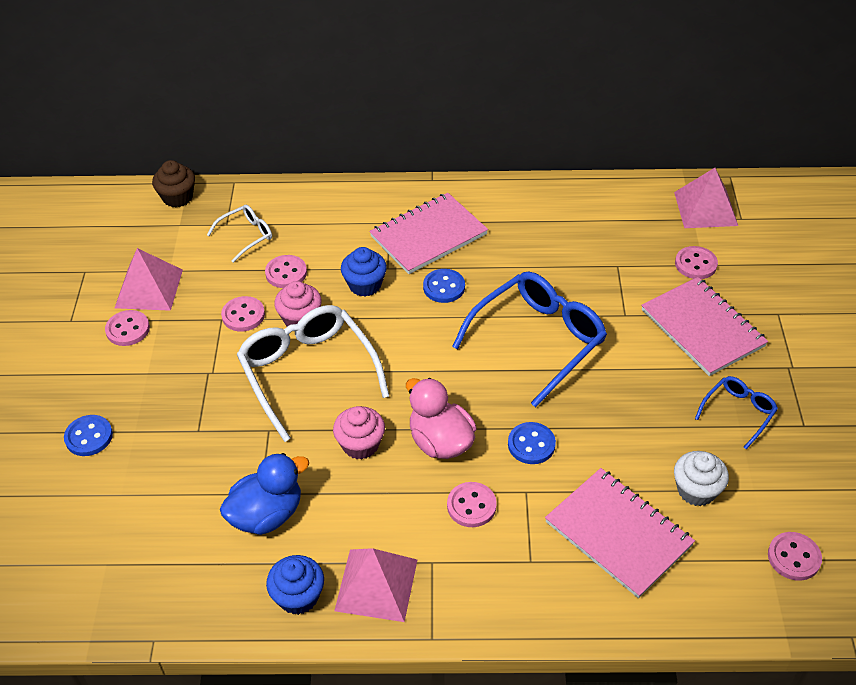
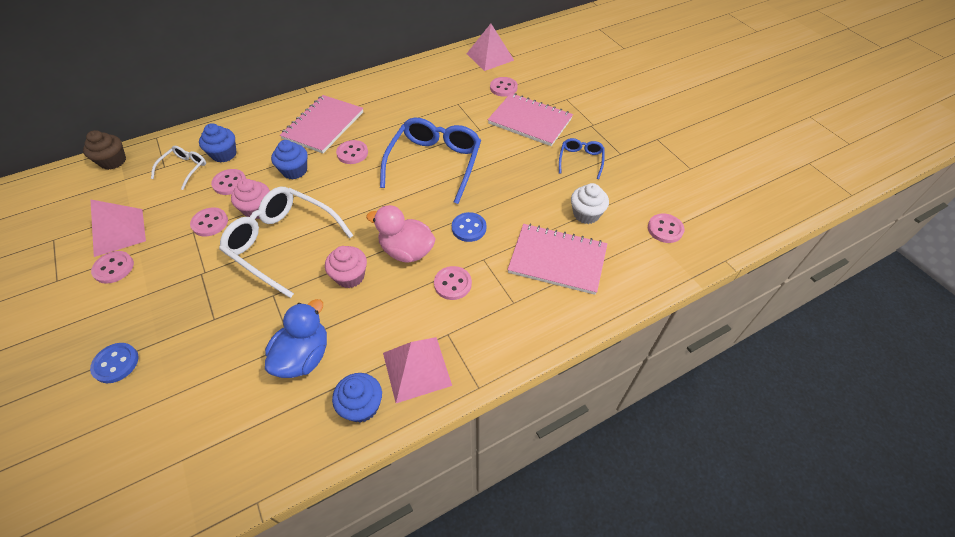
camera: 30 degrees left, 5 degrees up
blue button [423,269,465,303] -> pink button [336,140,368,164]
none -> blue cupcake [199,123,237,163]

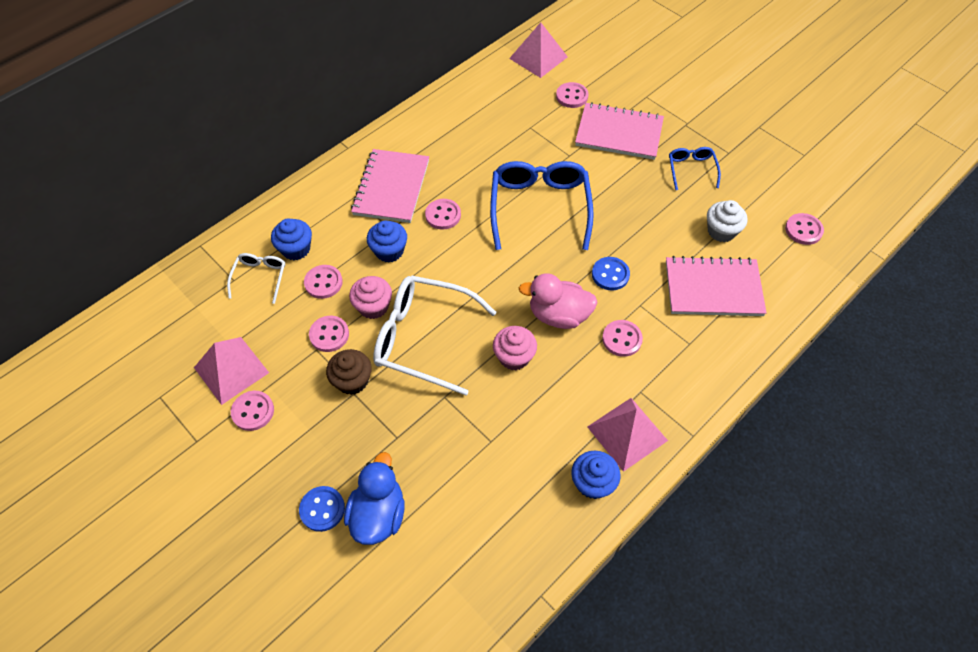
camera: 15 degrees left, 5 degrees up
brown cupcake [83,130,126,170] -> brown cupcake moved to [326,349,372,395]
blue duck [265,299,327,378] -> blue duck moved to [344,452,405,545]

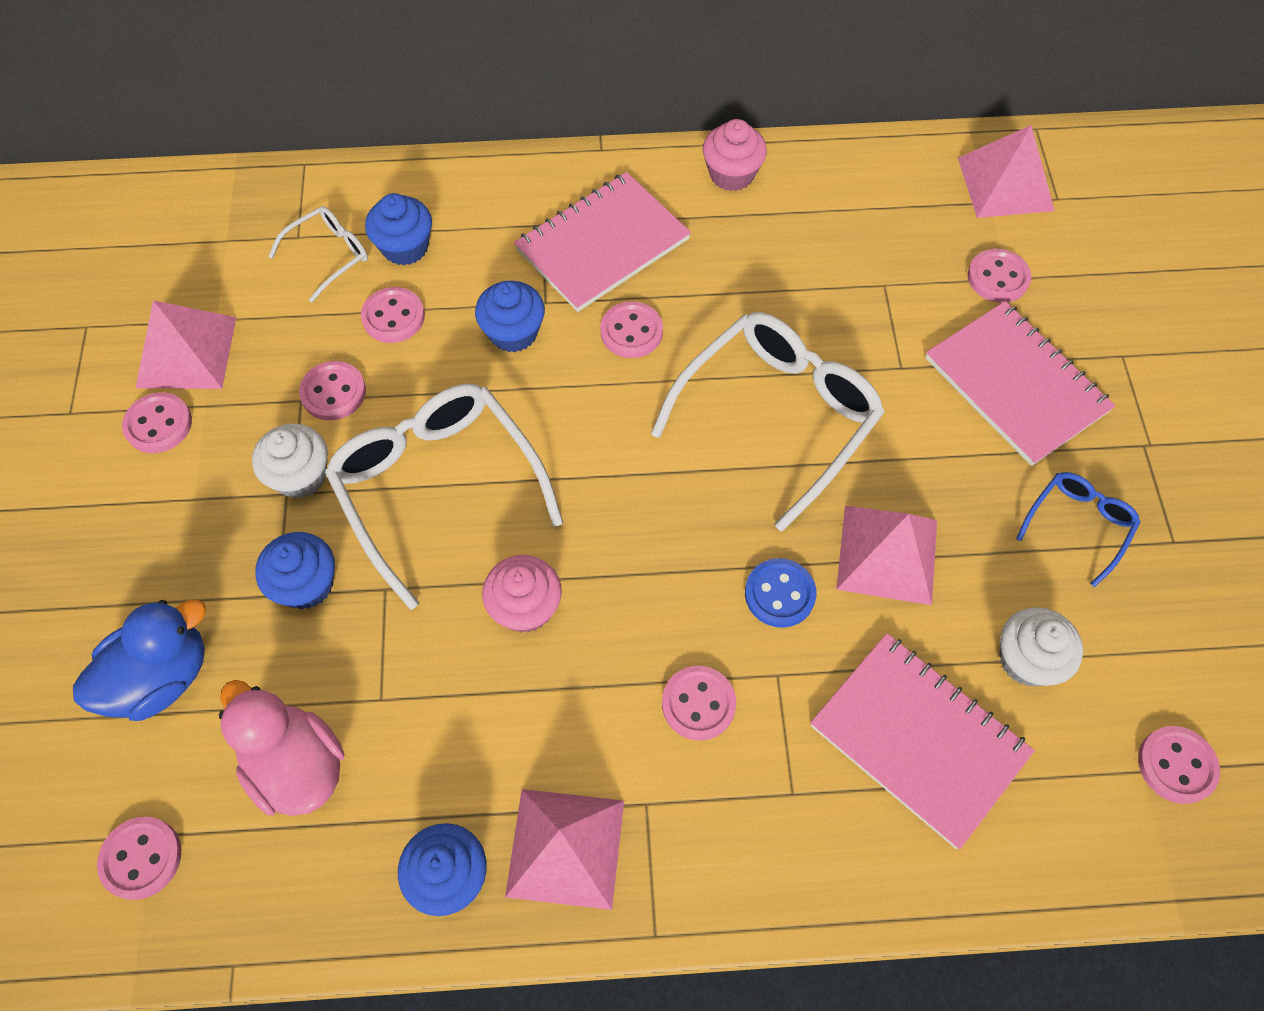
camera: 40 degrees right, 5 degrees up
blue button [299,486,345,532] -> none
brown cupcake [326,349,372,395] -> white cupcake [252,424,328,499]
pink cupcake [349,276,392,319] -> pink cupcake moved to [703,119,767,191]
blue glasses [490,161,594,250] -> white glasses [651,312,884,532]
pink duck [519,273,598,329] -> pink duck moved to [219,680,344,816]
none -> pink button [97,817,181,900]
none -> blue cupcake [255,532,335,609]
none -> pink pyramid [836,506,937,605]

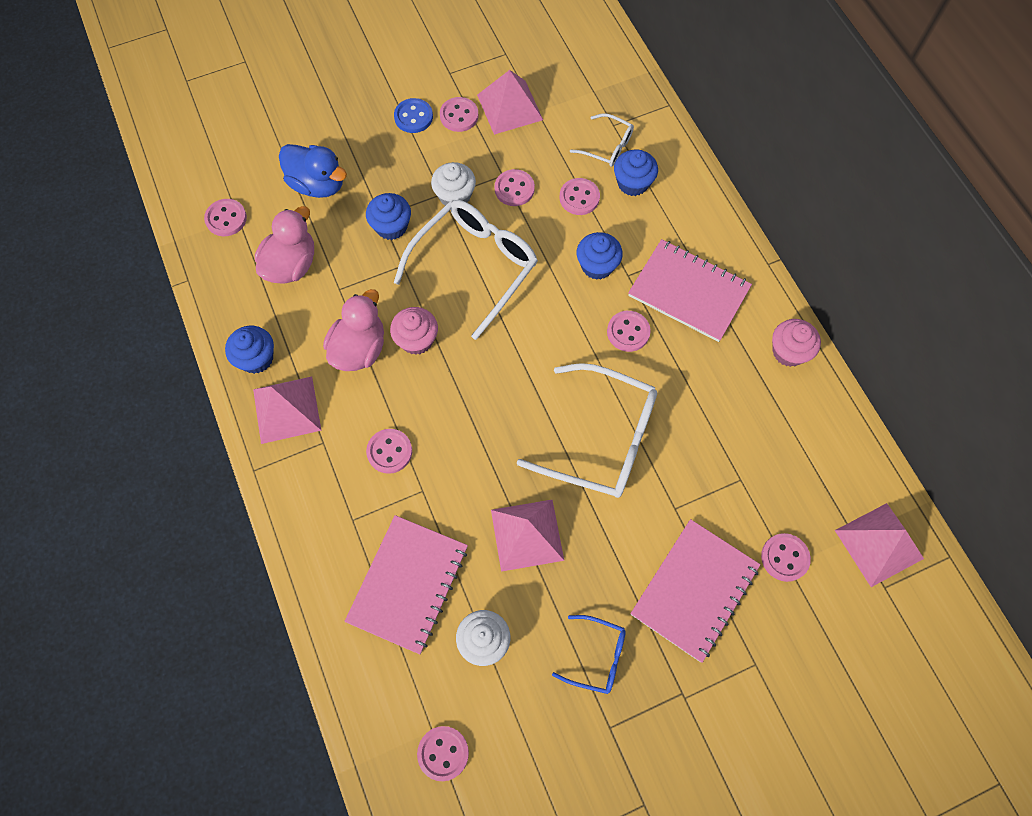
camera: 70 degrees right, 5 degrees up
blue button [745,558,816,628] -> blue button moved to [394,98,433,133]
none -> pink duck [323,289,384,371]

